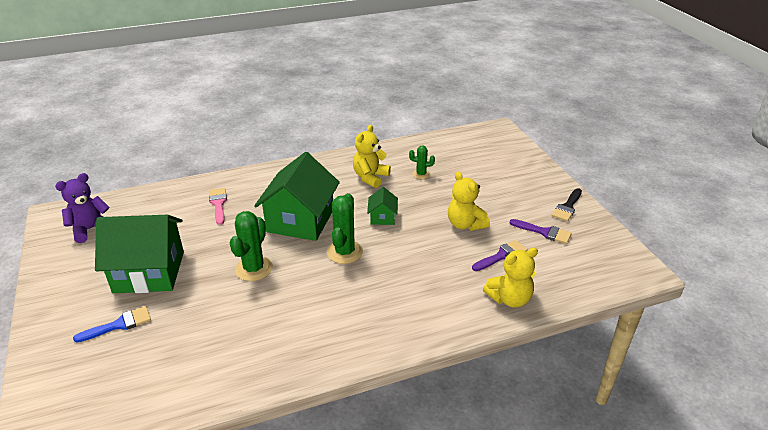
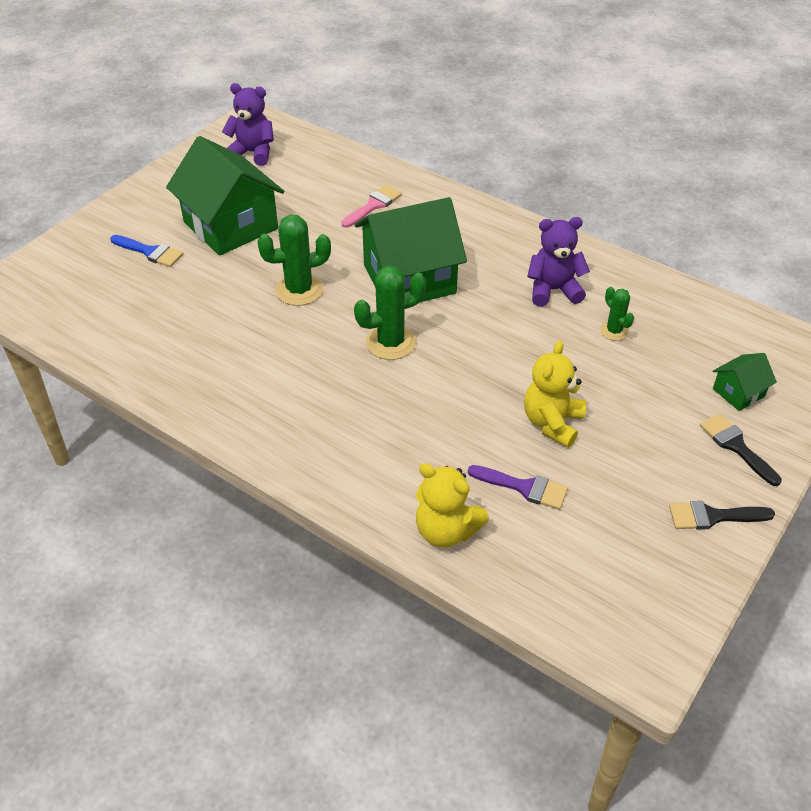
camera: 55 degrees right, 10 degrees up
yellow teddy bear [353,125,391,188] -> purple teddy bear [527,217,590,307]
green house [367,187,398,225] -> green house moved to [713,353,777,411]
purple brush [510,219,572,244] -> none
none -> black brush [700,414,782,486]

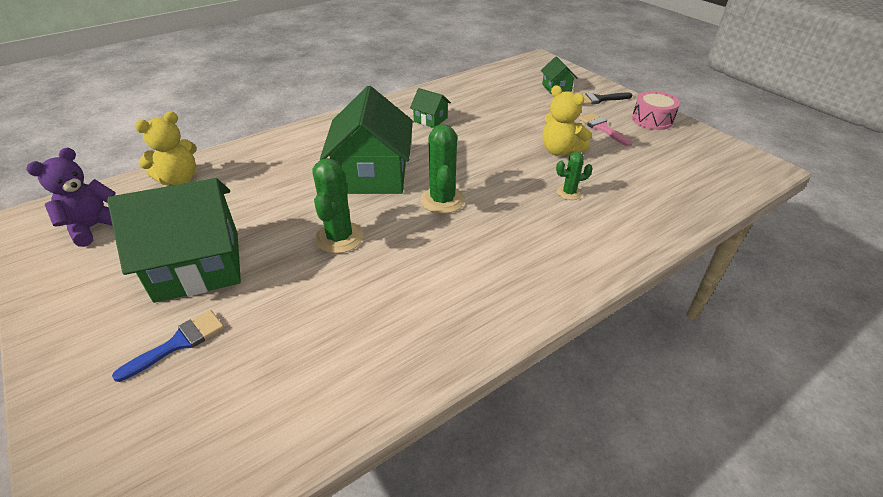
camera: 70 degrees left, 5 degrees down
pink brush [341,185,402,228] -> pink brush moved to [579,113,632,146]
yellow teddy bear [416,463,489,547] -> yellow teddy bear moved to [135,111,197,185]
purple brush [468,465,568,510] -> none
purple teddy bear [527,217,590,307] -> green house [410,88,451,128]
green cactus [600,287,634,341] -> green cactus moved to [556,152,593,200]
black brush [669,501,775,530] -> pink drum [632,91,680,130]

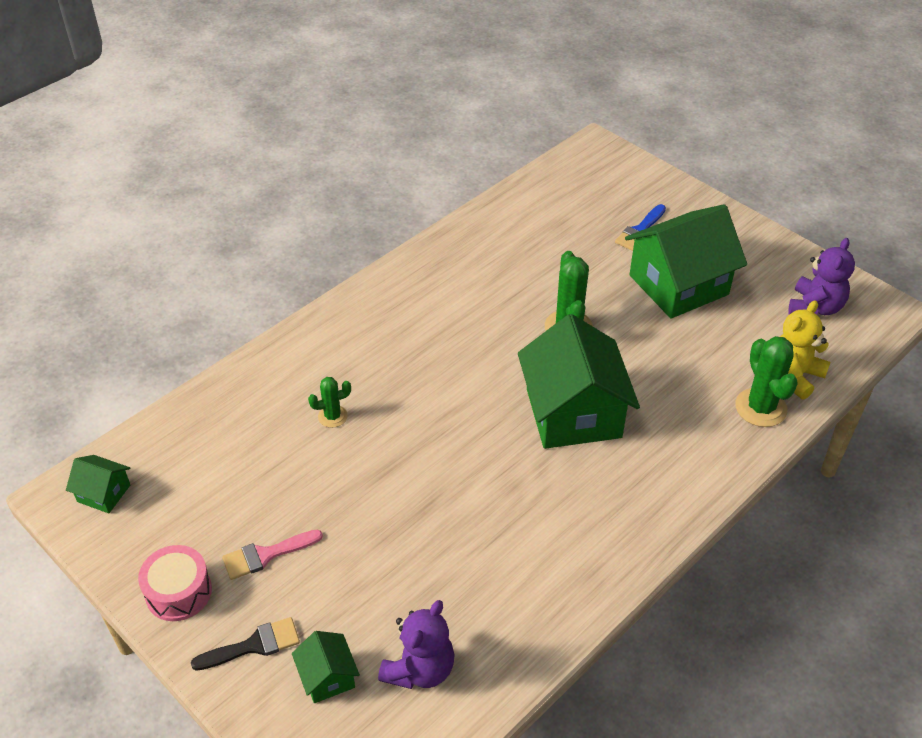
camera: 170 degrees right, 5 degrees up
green house [410,88,451,128] -> green house moved to [66,455,130,513]
green cactus [421,124,465,214] -> green cactus moved to [735,336,798,427]
yellow teddy bear [543,85,592,156] -> none
pink brush [579,113,632,146] -> pink brush turned 105 degrees clockwise [222,529,323,580]
none -> purple teddy bear [378,600,455,689]

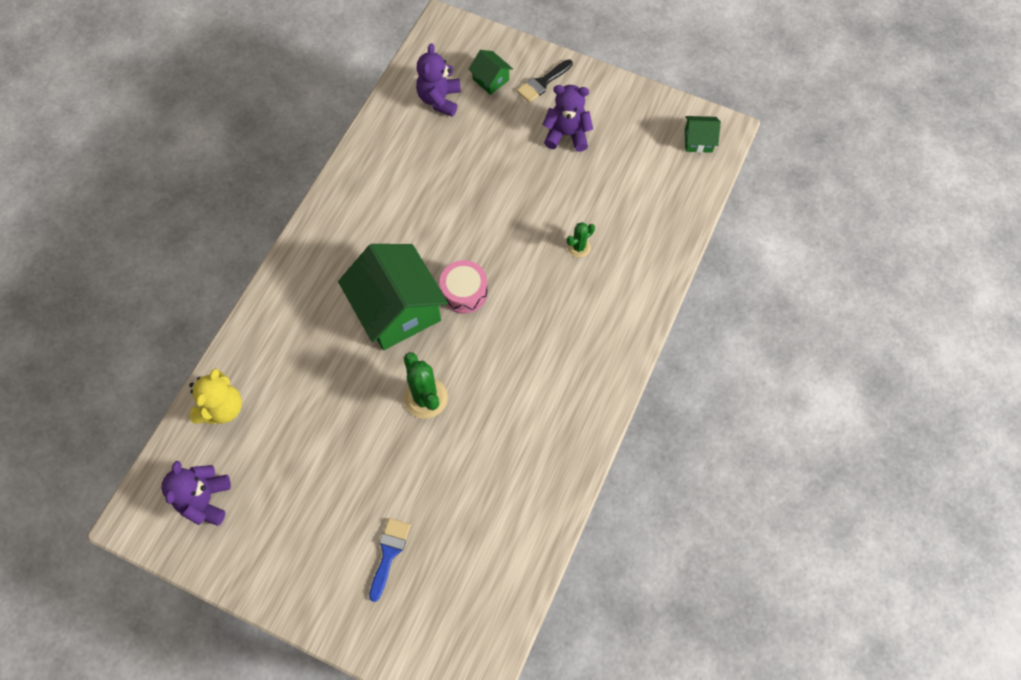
camera: 160 degrees right, 20 degrees up
pink drum [138,545,212,621] -> pink drum moved to [440,260,488,314]
pink brush [222,529,323,580] -> purple teddy bear [542,85,593,152]
green house [625,204,747,318] -> none
green cactus [735,336,798,427] -> none

